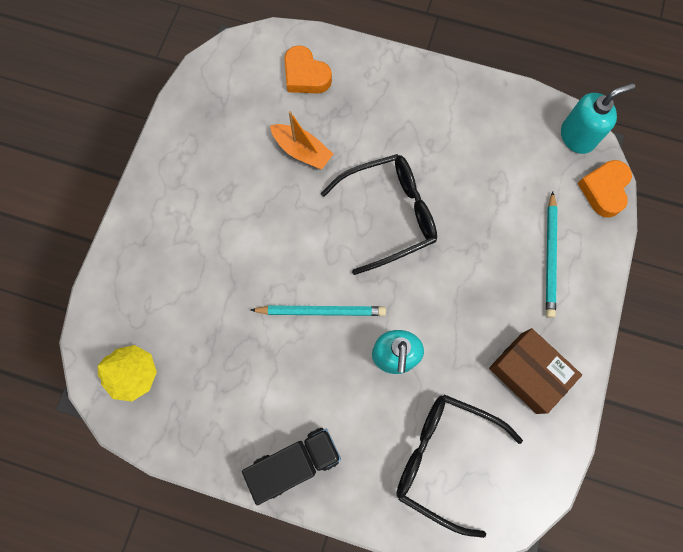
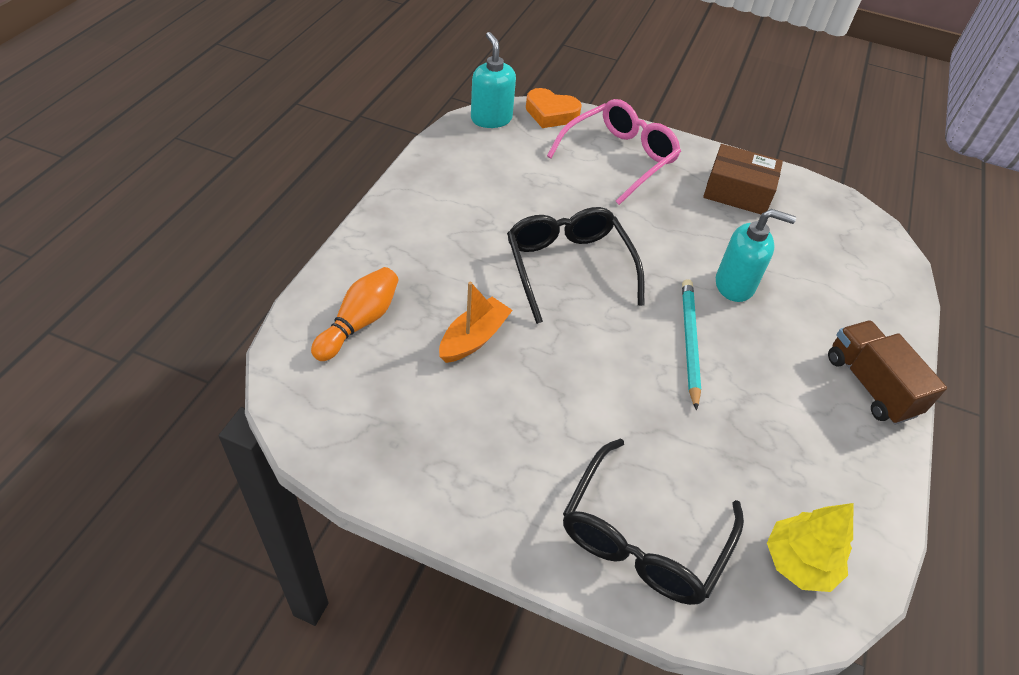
camera: 90 degrees left, 25 degrees down
black truck [242,428,341,505] -> brown truck [828,321,947,425]
orange heart [284,45,332,93] -> orange bowling pin [311,267,399,361]
black glasses [397,394,523,538] -> black glasses moved to [563,438,744,605]
brown box [489,328,582,414] -> brown box turned 60 degrees clockwise [703,144,783,214]
turquoise pencil [546,191,557,318] -> pink glasses [547,99,681,205]

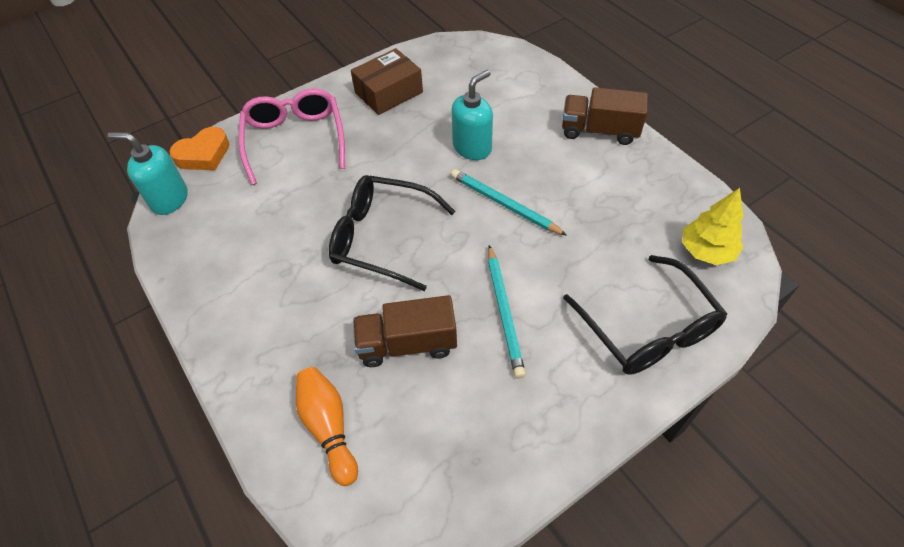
camera: 50 degrees left, 5 degrees up
orange boat [439,281,513,363] -> brown truck [353,295,457,367]
none -> turquoise pencil [488,245,526,378]

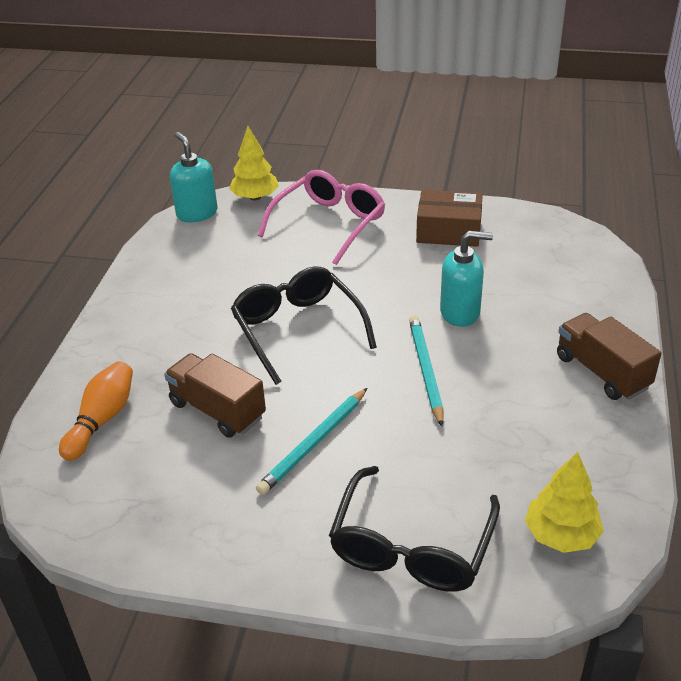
camera: 45 degrees right, 15 degrees down
orange heart [169,127,229,170] -> yellow tree [229,126,279,201]

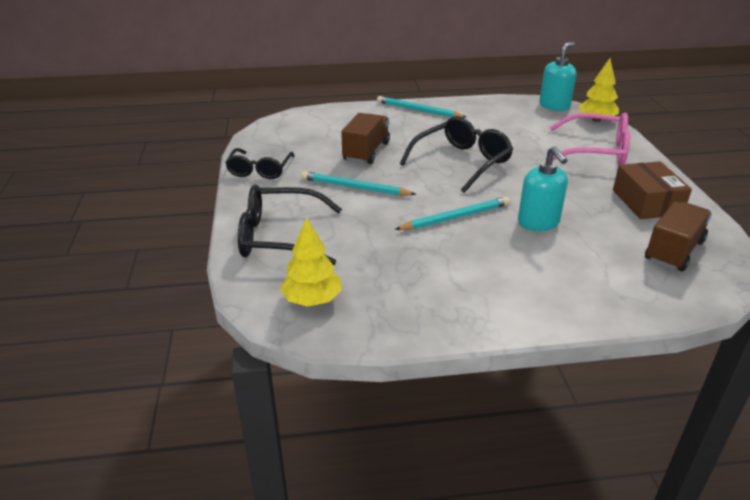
camera: 70 degrees right, 5 degrees down
orange bowling pin [59,361,133,461] -> none
brown truck [557,313,662,400] -> brown truck moved to [645,202,712,271]
none -> black glasses [225,148,295,179]
none -> turquoise pencil [377,96,466,118]

